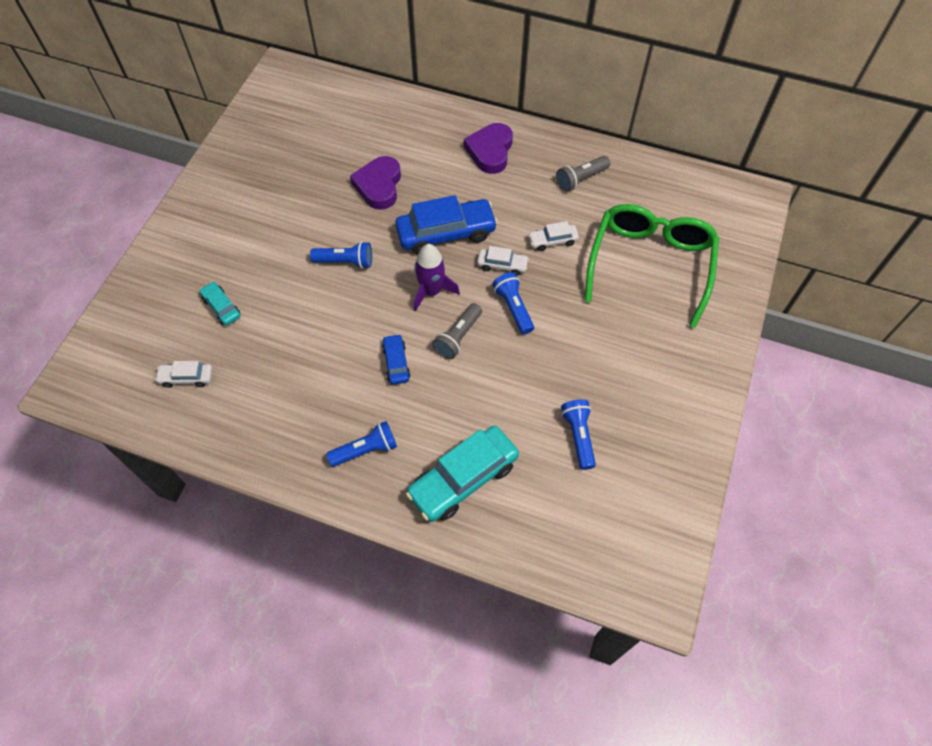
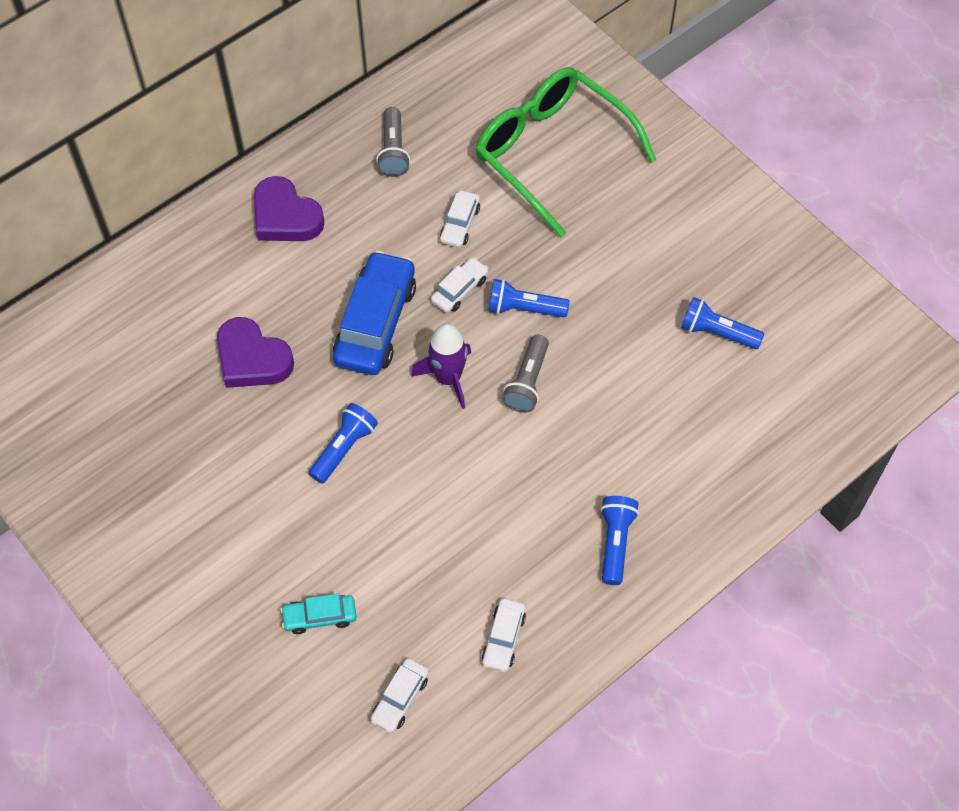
camera: 60 degrees left, 0 degrees up
blue car [382,334,410,385] -> none
turquoise car [406,426,519,522] -> none
grey flashlight [432,303,482,359] -> grey flashlight turned 45 degrees clockwise [502,335,549,413]
none -> white car [482,598,526,672]

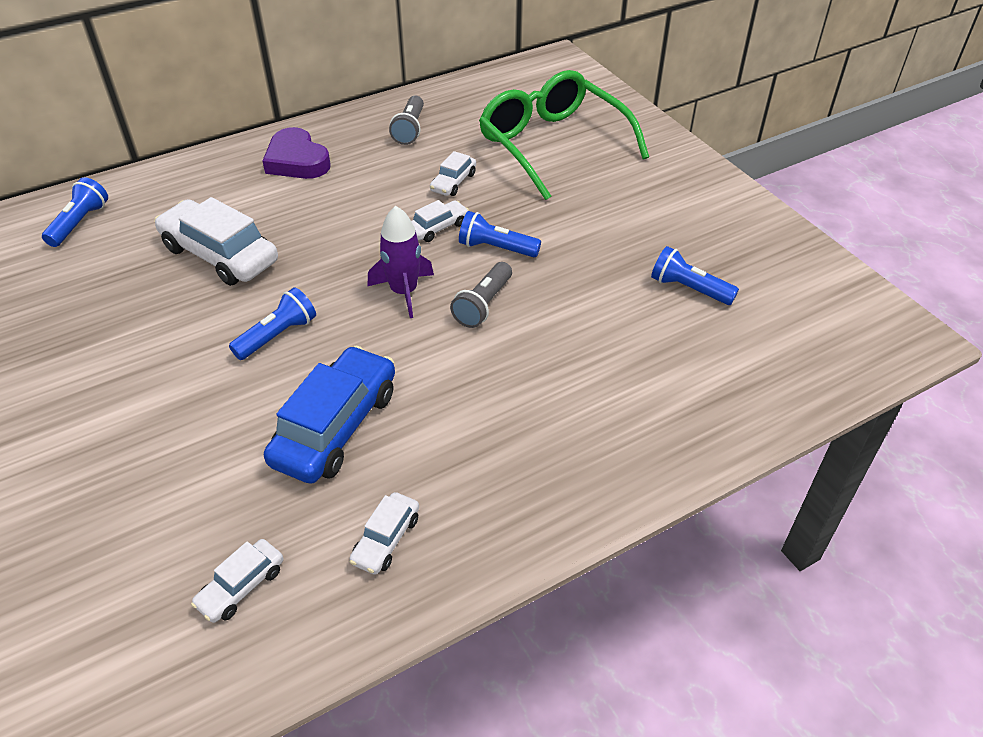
camera: 10 degrees right, 15 degrees down
purple heart [217,317,294,388] -> white car [154,197,278,286]
turquoise car [280,594,356,634] -> none
blue car [333,251,416,375] -> blue car moved to [264,346,395,484]
blue flashlight [600,496,639,585] -> blue flashlight moved to [42,177,108,247]

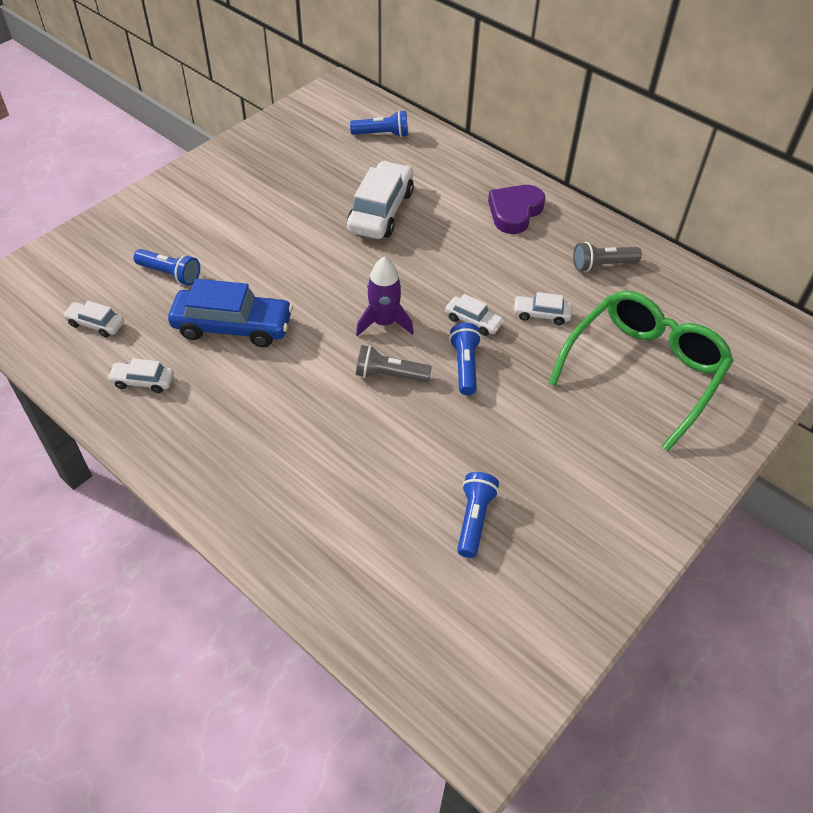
camera: 70 degrees right, 5 degrees up
blue flashlight [229,287,316,360] -> blue flashlight moved to [134,249,200,286]

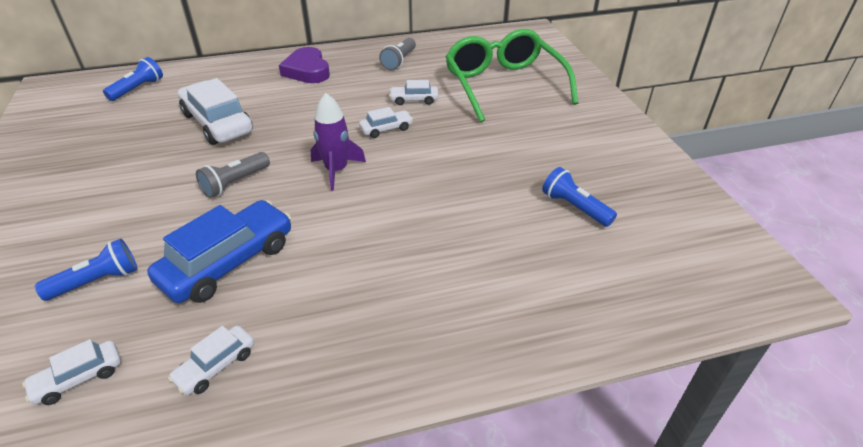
camera: 55 degrees left, 10 degrees down
grey flashlight [356,345,432,382] -> grey flashlight moved to [196,152,270,198]
blue flashlight [449,323,482,395] -> none
white car [513,292,572,325] -> white car turned 45 degrees clockwise [389,80,439,105]

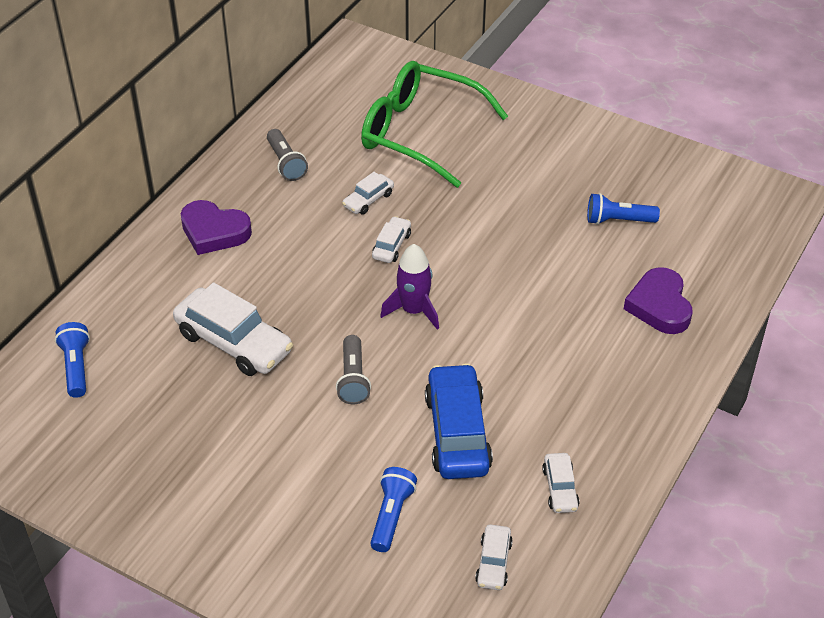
camera: 45 degrees left, 5 degrees up
white car [178,78,253,145] -> white car turned 150 degrees counterclockwise [173,282,293,376]
none -> purple heart [624,267,692,334]

